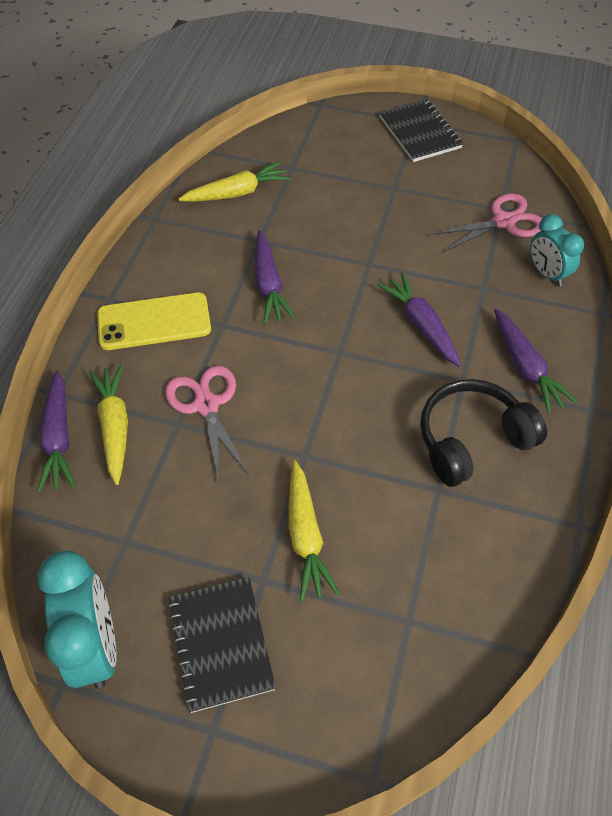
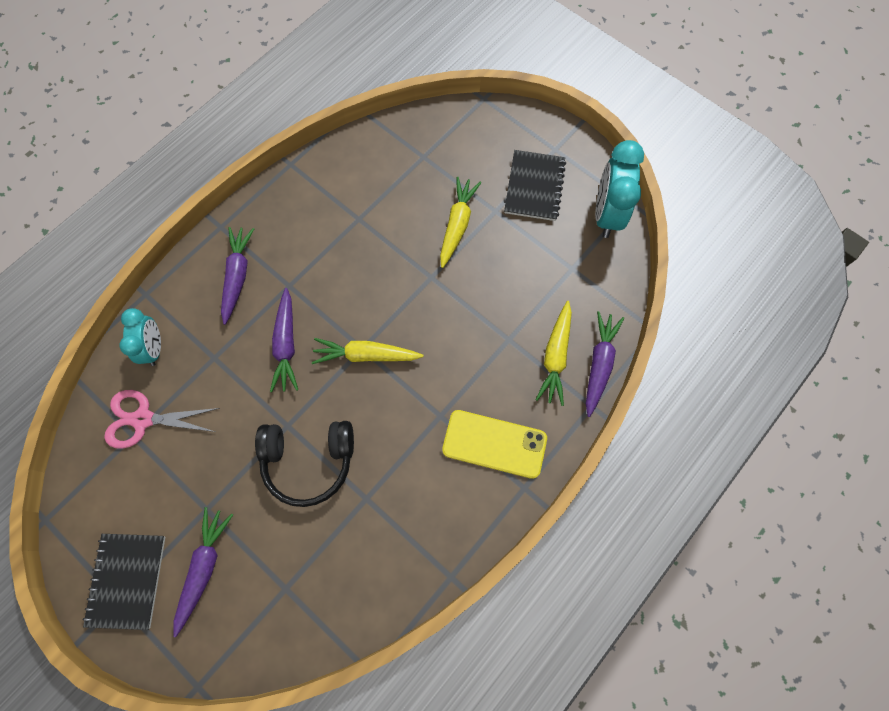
camera: 155 degrees left, 15 degrees up
pink scissors [165,365,249,481] -> none
yellow carrot [179,161,291,202] -> yellow carrot moved to [312,338,423,364]
purple carrot [255,230,296,324] -> purple carrot moved to [173,507,233,637]
black headphones [420,379,547,487] -> black headphones moved to [255,421,354,507]

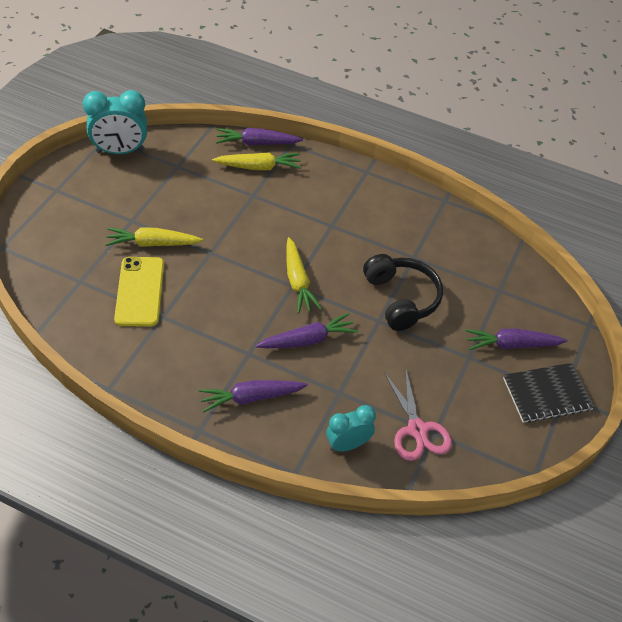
camera: 110 degrees left, 20 degrees down
yellow phone [442,410,547,479] -> yellow phone moved to [114,257,164,327]
black notebook [504,150,566,221] -> none

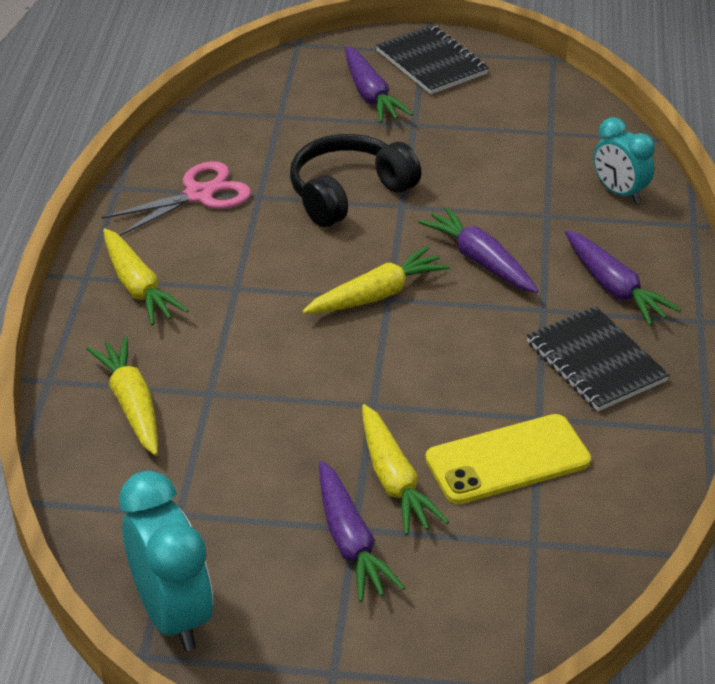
camera: 105 degrees left, 10 degrees down
purple carrot [216,128,303,145] -> purple carrot moved to [319,461,405,602]
pink scissors [384,367,452,461] -> pink scissors moved to [102,161,251,236]
none -> yellow carrot [103,228,189,325]
none -> black notebook [527,306,670,411]

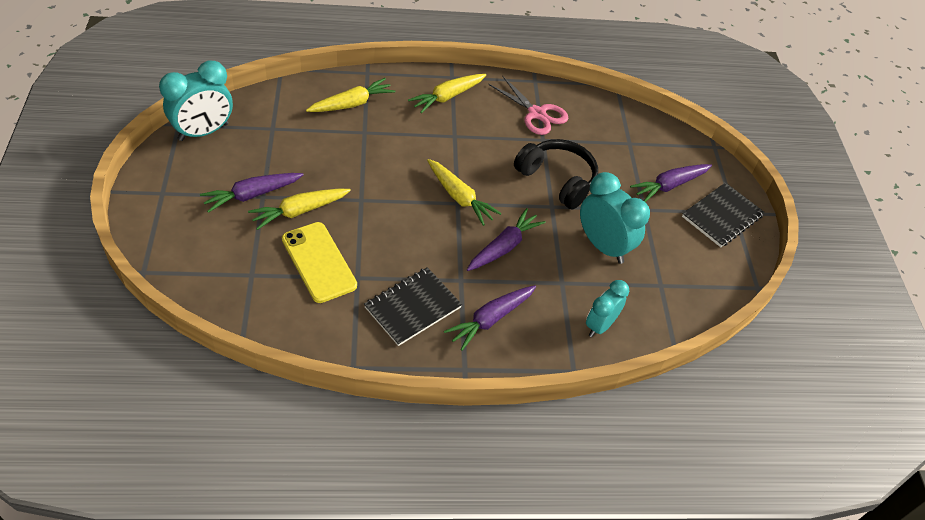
camera: 75 degrees right, 10 degrees up
none -> turquoise clock [580,172,650,264]

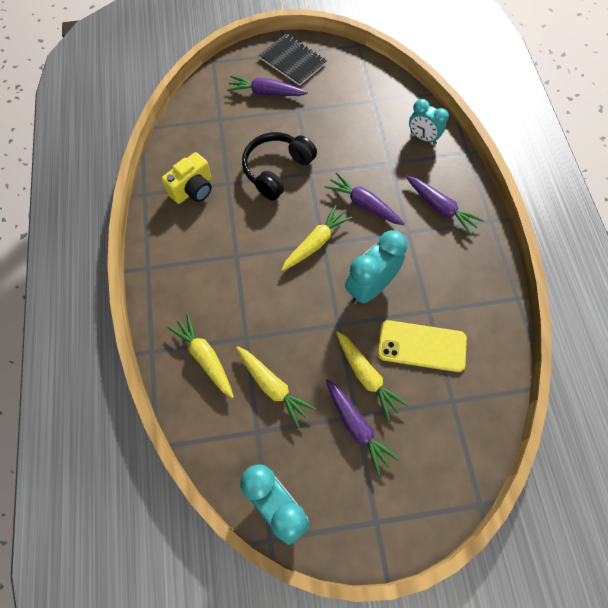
camera: 90 degrees left, 15 degrees up
yellow phone [282,222,357,303] -> yellow phone turned 45 degrees clockwise [378,320,467,372]
black notebook [364,267,462,346] -> none
yellow carrot [408,74,486,114] -> yellow carrot moved to [236,346,316,428]
pink scissors [488,75,568,135] -> yellow camera [162,152,212,204]
turquoise clock [580,172,650,264] -> turquoise clock moved to [345,230,407,304]
purple carrot [630,164,712,202] -> purple carrot turned 135 degrees clockwise [227,76,308,96]

